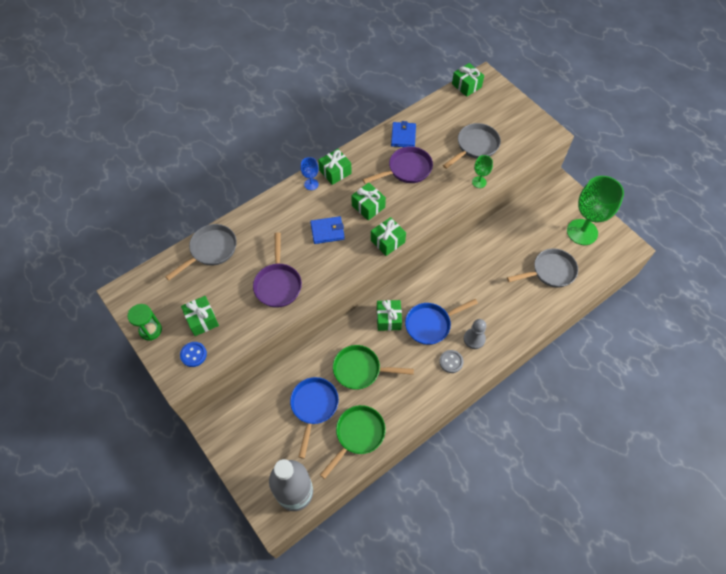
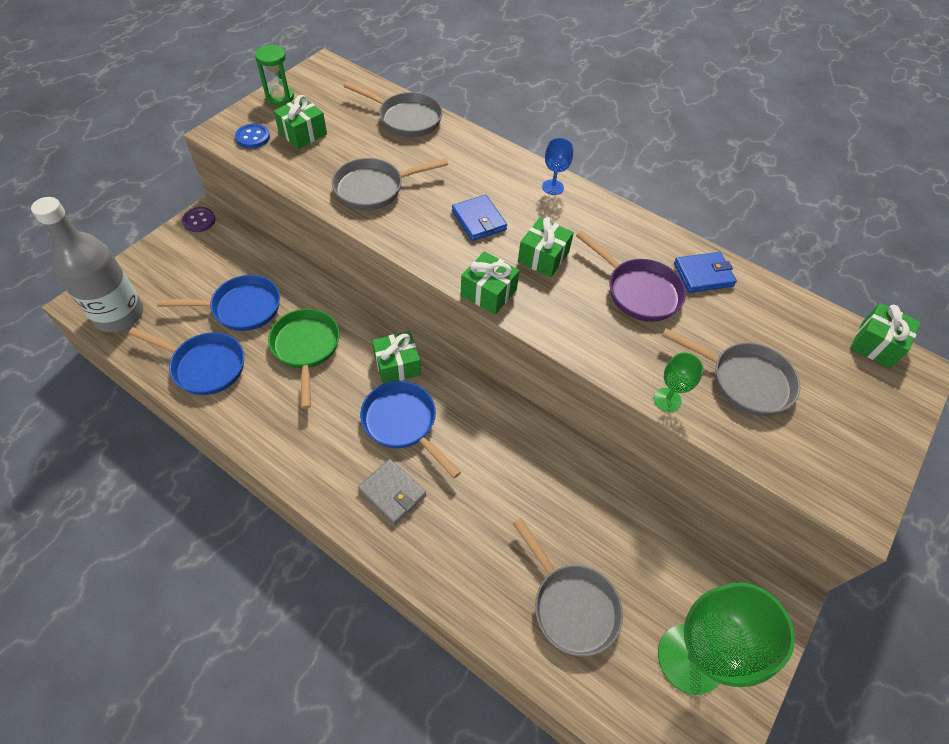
camera: 70 degrees right, 5 degrees down
purple pan [253,232,302,308] -> grey pan [332,158,448,210]
green gift [318,149,352,185] -> none
green pan [320,405,386,479] -> blue pan [128,327,244,395]
grey button [439,350,464,373] -> none
grey pawn [464,319,486,349] -> grey wallet [358,459,426,525]
none -> purple button [182,207,216,232]

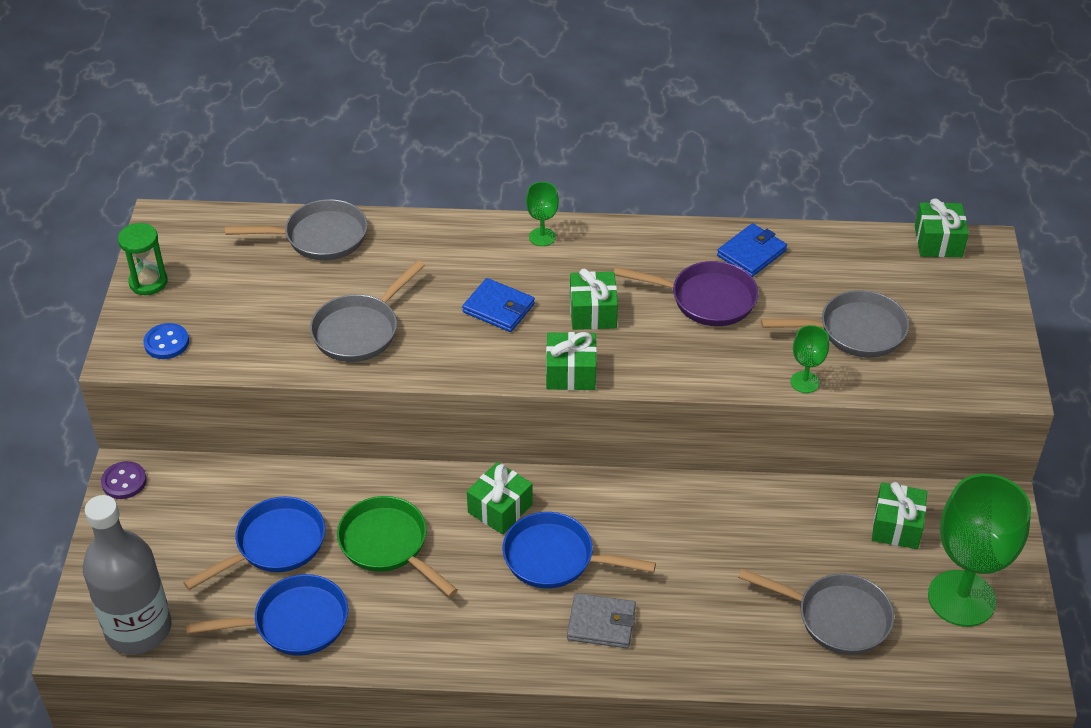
camera: 30 degrees left, 10 degrees down
green gift [274,95,327,149] -> green gift moved to [872,482,927,549]
blue goblet [542,138,573,195] -> green goblet [526,182,559,246]

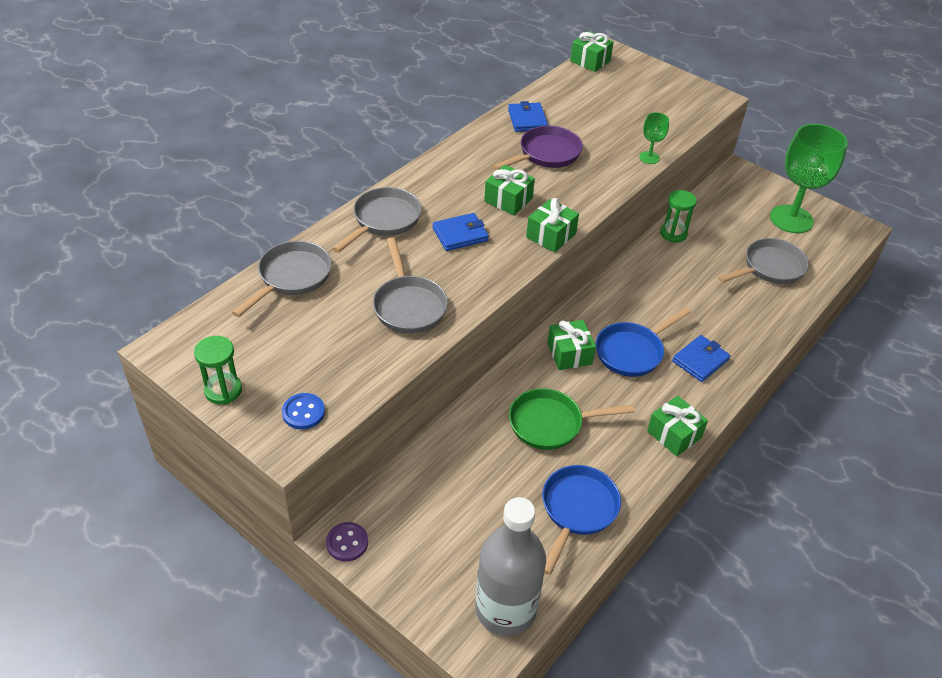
camera: 55 degrees left, 0 degrees up
blue pan [183,497,325,590] -> none
green goblet [526,182,559,246] -> none
grey wallet [567,593,636,648] -> blue wallet [672,335,730,382]
grey pan [761,290,909,358] -> grey pan moved to [332,187,422,253]
green gift [872,482,927,549] -> green gift moved to [647,396,708,456]
none -> green hourglass [660,190,697,242]

